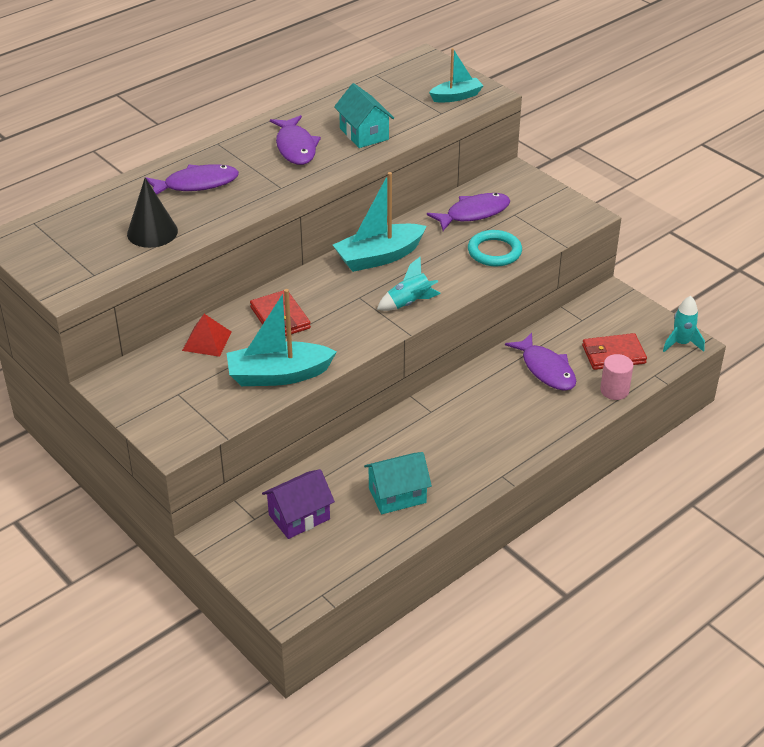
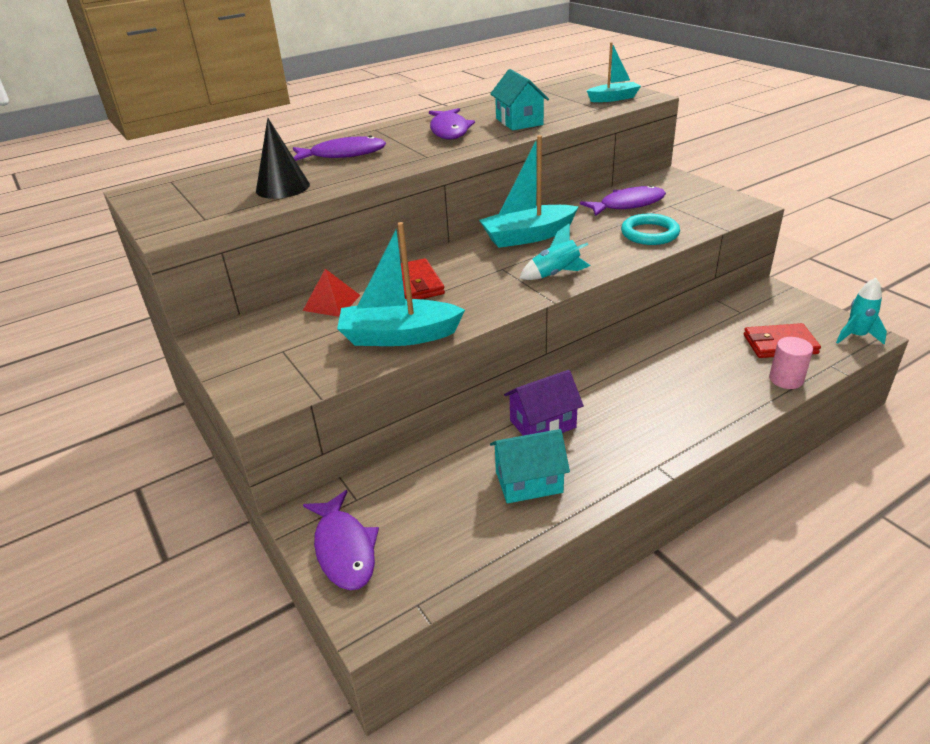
camera: 10 degrees right, 5 degrees down
purple house [262,469,335,539] -> purple house moved to [504,370,584,436]
purple fish [505,333,576,391] -> purple fish moved to [303,490,379,590]

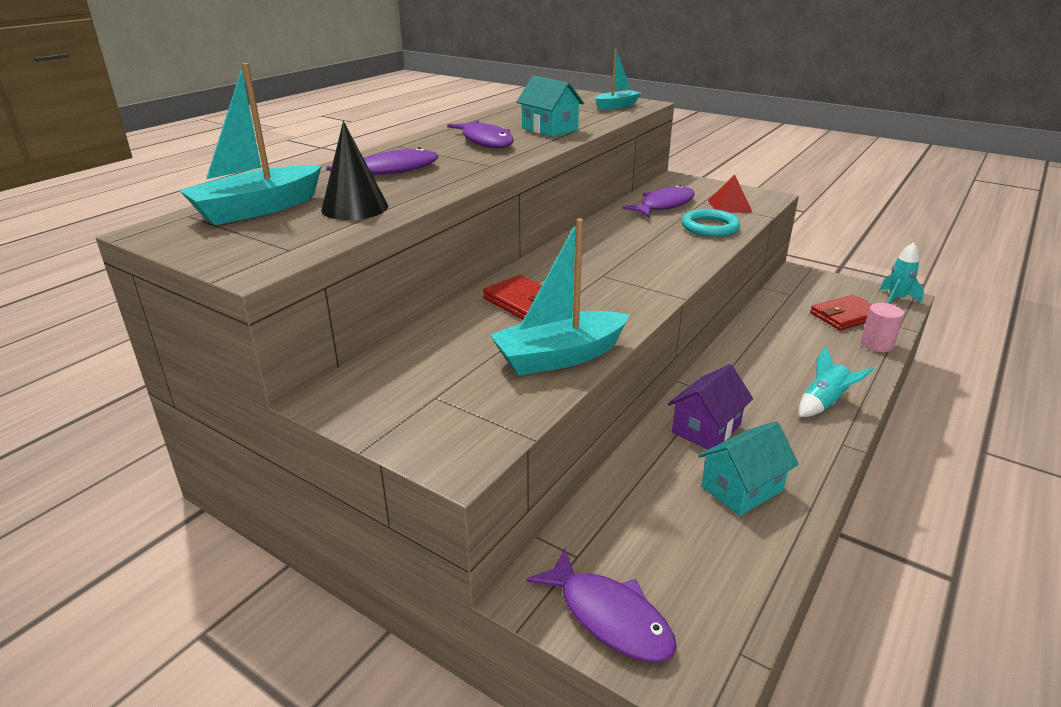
camera: 25 degrees left, 5 degrees down
red pyramid [303,269,360,317] -> red pyramid moved to [708,175,753,213]
turquoise boat [479,135,579,248] -> turquoise boat moved to [179,63,322,225]
turquoise rocket [519,224,590,280] -> turquoise rocket moved to [799,347,874,417]

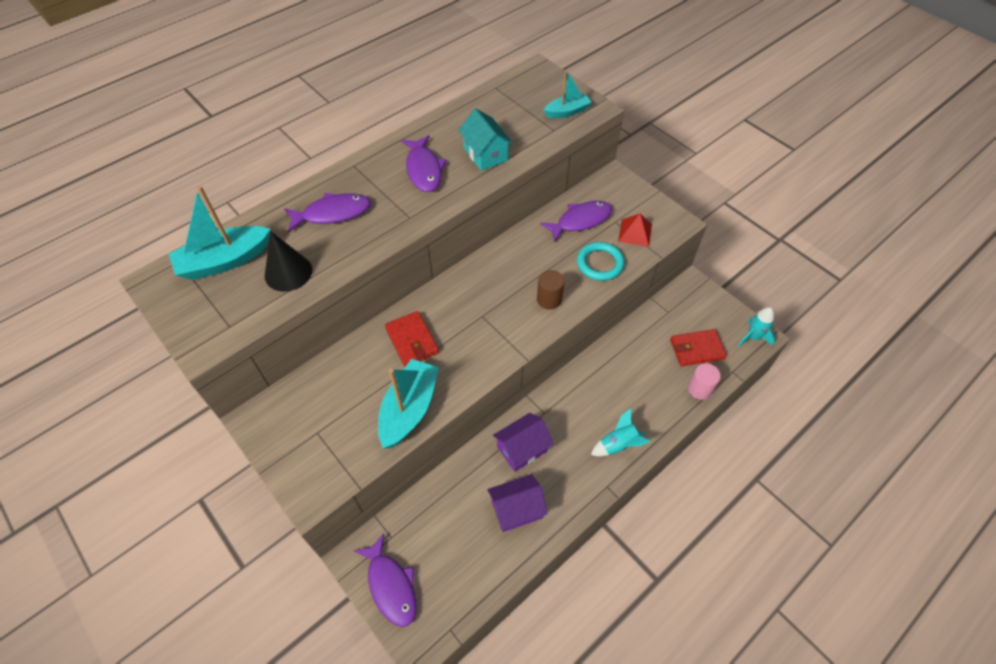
camera: 15 degrees right, 25 degrees up
turquoise boat [490,218,630,376] -> turquoise boat turned 120 degrees clockwise [378,359,439,448]
turquoise house [698,421,799,516] -> purple house [487,474,548,532]
none -> brown cylinder [537,270,565,310]

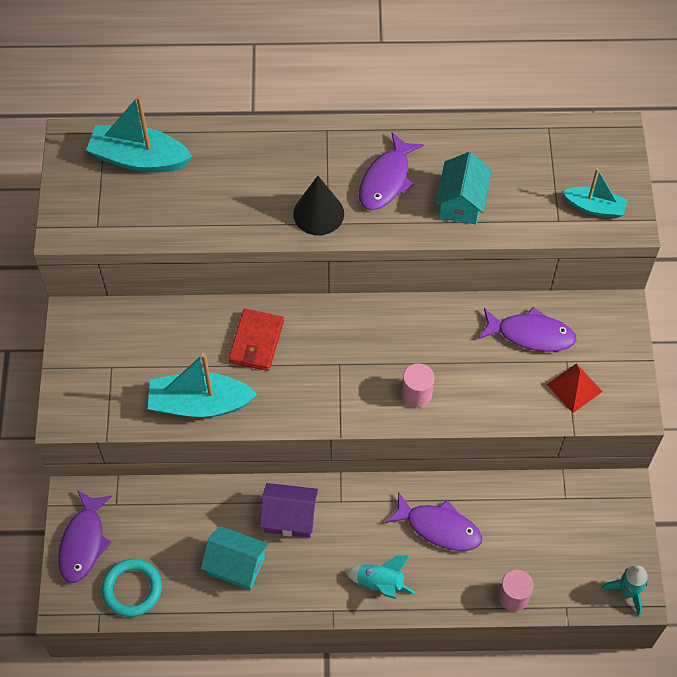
camera: 40 degrees right, 5 degrees up
black cone [264,231,312,292] -> black cone moved to [293,176,344,235]
purple fish [284,193,371,232] -> purple fish moved to [385,491,482,551]
turquoise boat [378,359,439,448] -> turquoise boat turned 150 degrees counterclockwise [148,353,257,418]
purple house [487,474,548,532] -> turquoise house [201,526,268,590]
brown cylinder [537,270,565,310] -> pink cylinder [402,363,434,408]
turquoise ring [577,242,624,281] -> turquoise ring moved to [102,559,162,617]
red wallet [670,329,726,366] -> none

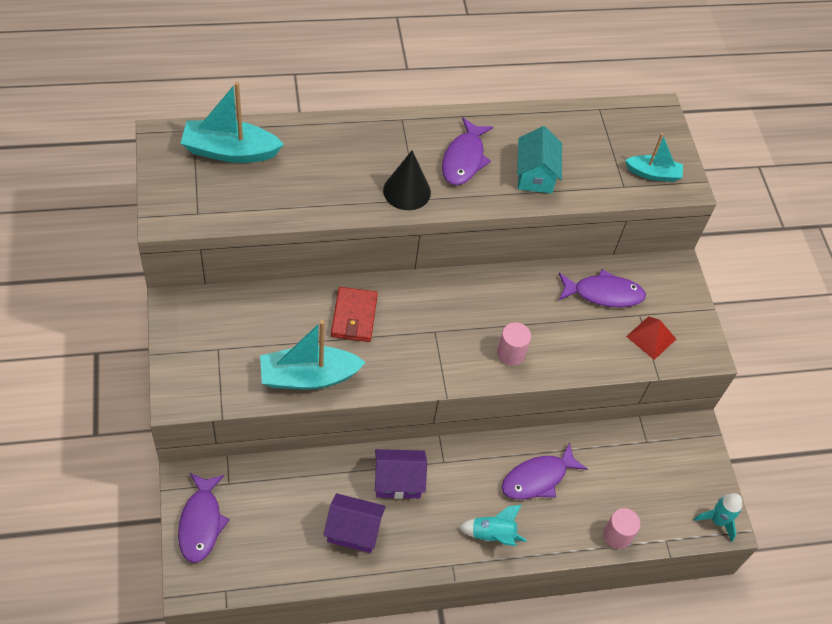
camera: 15 degrees left, 5 degrees down
turquoise ring [102,559,162,617] -> none
turquoise house [201,526,268,590] -> purple house [324,493,386,553]
purple fish [385,491,482,551] -> purple fish turned 135 degrees clockwise [502,442,588,499]

